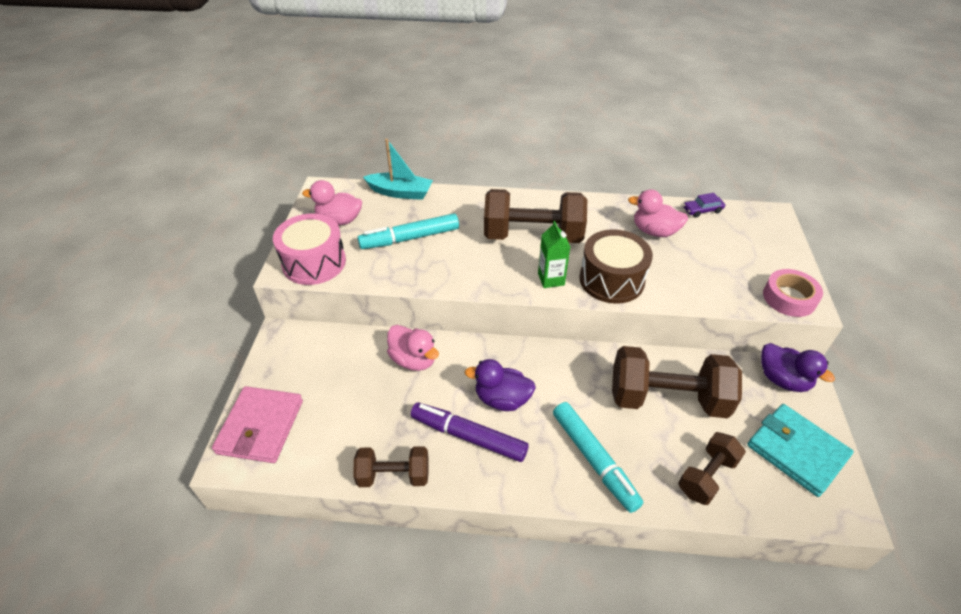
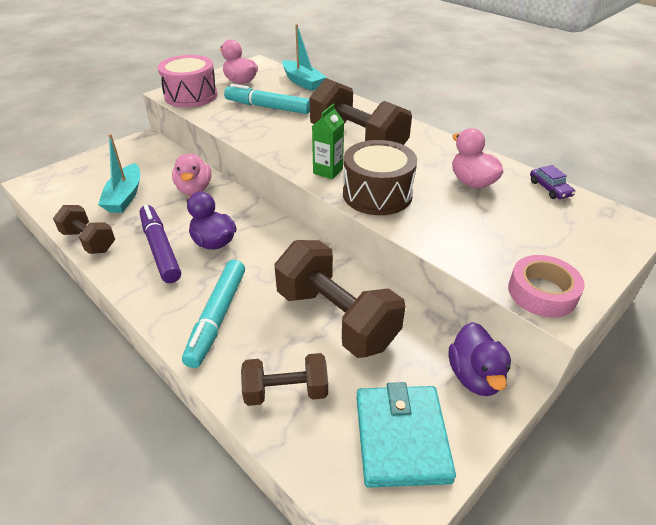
camera: 40 degrees right, 5 degrees down
pink wallet [212,386,303,463] -> none
purple car [683,193,725,218] -> purple car turned 135 degrees counterclockwise [530,165,575,199]
none -> turquoise boat [98,134,140,213]

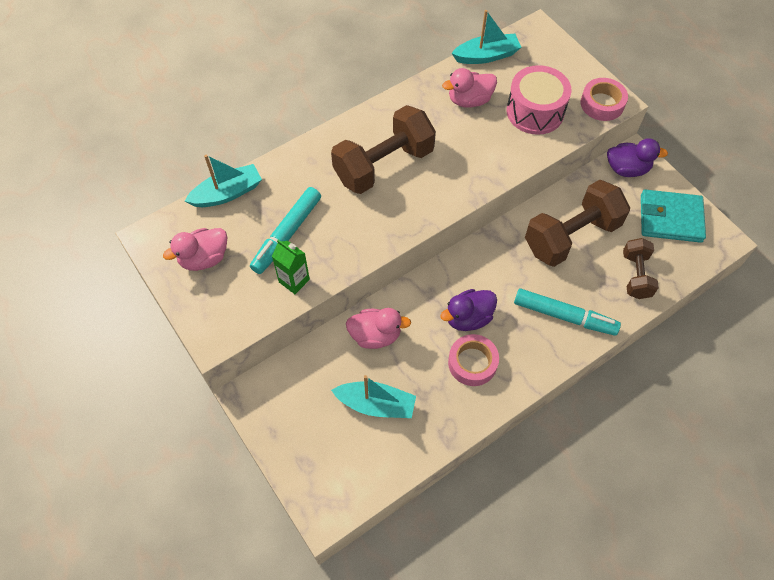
camera: 80 degrees left, 20 degrees up
brown dumbbell [53,205,115,254] -> none
purple marker [140,205,181,283] -> pink tape [448,334,499,386]
pink drum [158,55,218,108] -> pink drum moved to [507,65,572,135]
green carton [312,104,344,179] -> green carton moved to [272,240,310,294]
brown drum [343,140,417,215] -> none
purple car [530,165,575,199] -> turquoise boat [451,10,521,64]

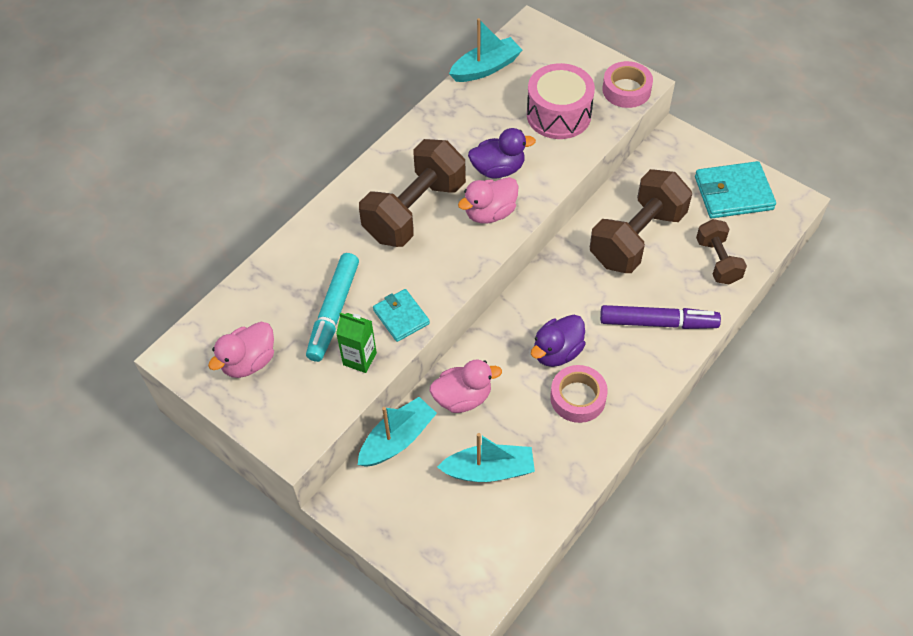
camera: 15 degrees left, 5 degrees down
turquoise boat [185,154,262,207] -> turquoise boat moved to [358,397,437,467]
pink duck [442,68,497,108] -> pink duck moved to [458,177,518,223]
turquoise marker [514,288,621,336] -> purple marker [600,305,721,329]
purple duck [607,138,668,177] -> purple duck moved to [468,128,536,179]
none -> turquoise wallet [373,289,430,342]

